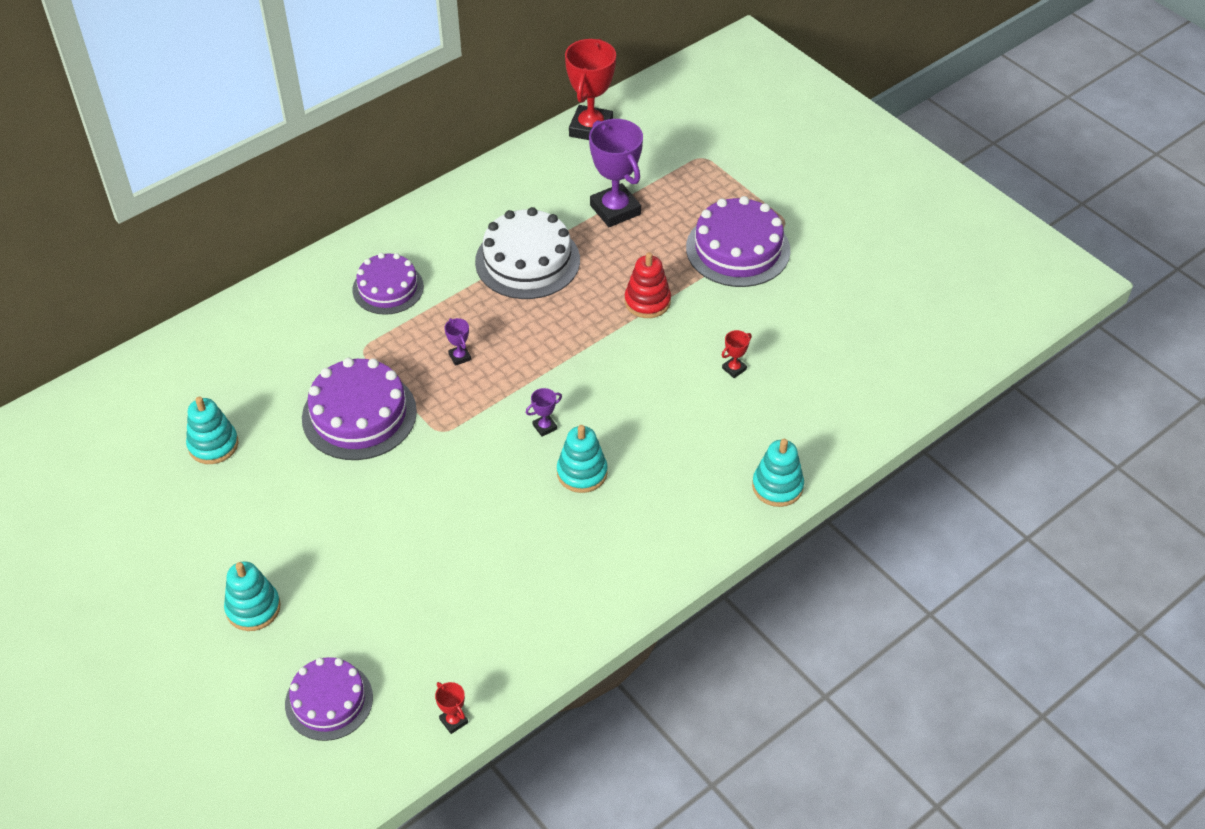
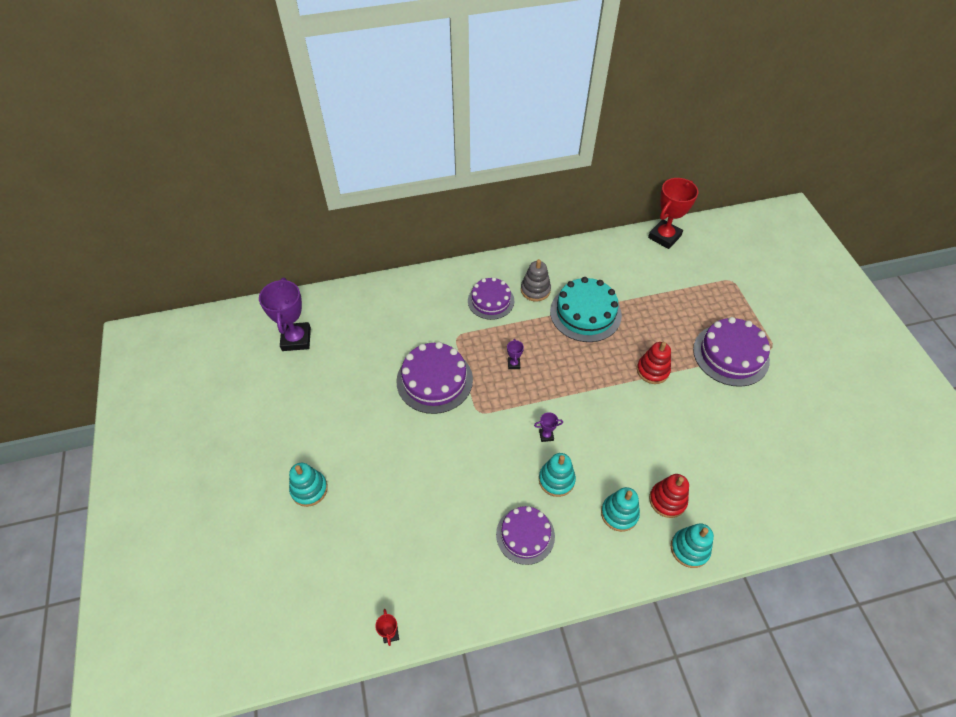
camera: 25 degrees right, 5 degrees up
turquoise stacking toy [186,397,239,464] -> turquoise stacking toy moved to [601,487,640,532]
purple cake [285,657,373,741] -> purple cake moved to [496,506,555,565]
white cake [475,207,580,299] -> turquoise cake [550,277,622,342]
purple trophy [589,119,643,227] -> purple trophy moved to [259,278,311,351]
red trophy [722,330,752,378] -> none
none -> grey stacking toy [521,259,551,302]
none -> red stacking toy [649,474,689,518]

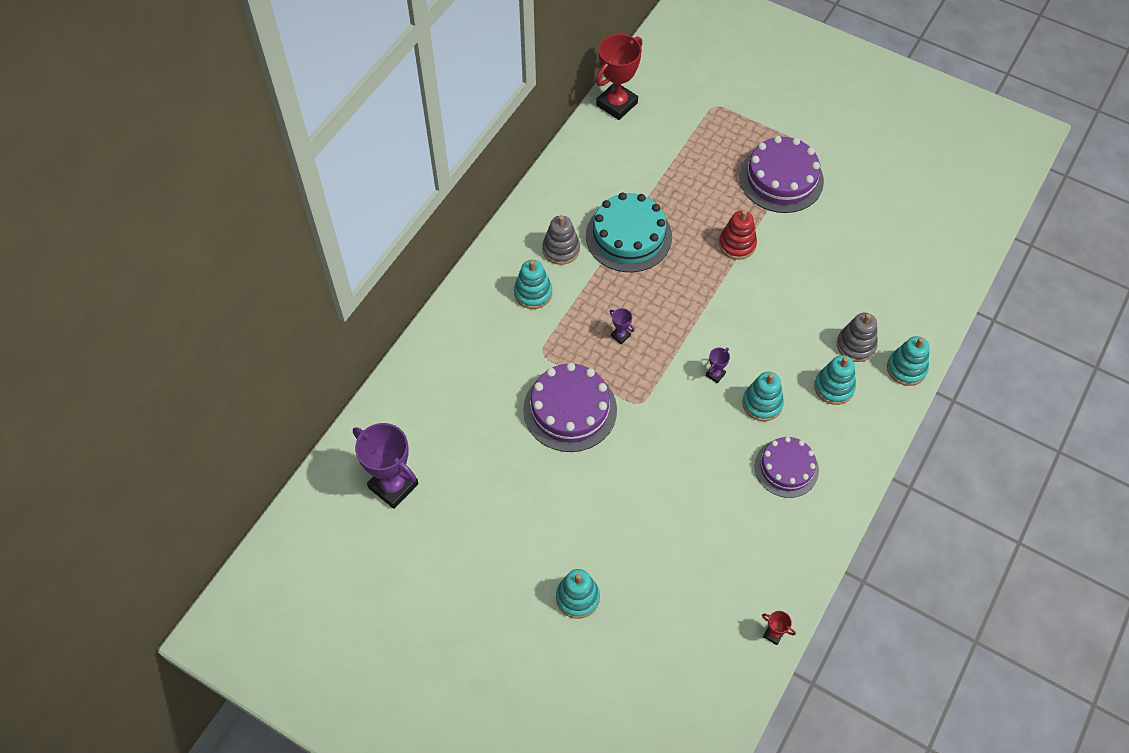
camera: 45 degrees left, 5 degrees up
purple cake [468,277,514,320] -> turquoise stacking toy [514,260,552,309]
red trophy [648,178,698,249] -> red trophy turned 45 degrees clockwise [596,34,642,120]
red stacking toy [649,474,689,518] -> grey stacking toy [837,313,878,362]

